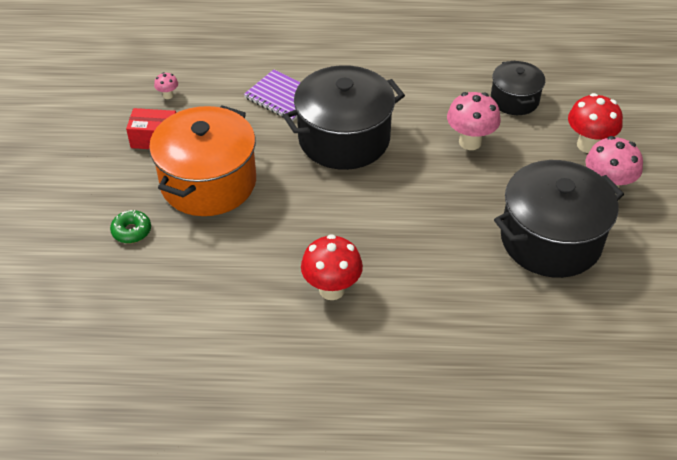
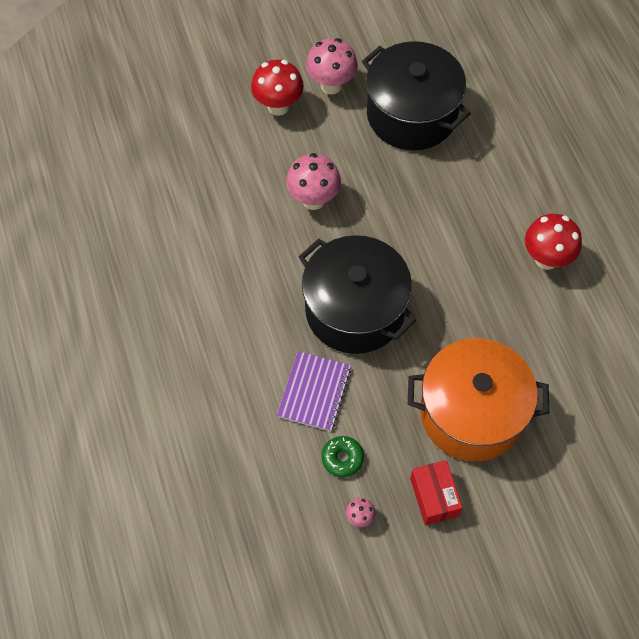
camera: 110 degrees left, 15 degrees up
green donut [110,210,151,243] -> green donut moved to [322,436,364,477]
black pot [491,61,545,115] -> none

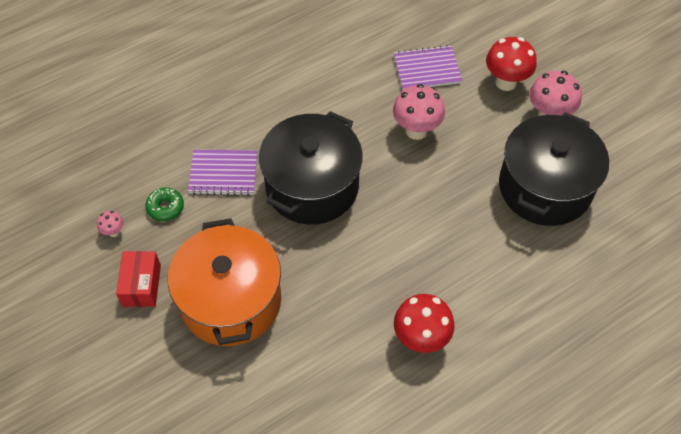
camera: 75 degrees right, 5 degrees down
red box [410,460,463,526] -> red box turned 60 degrees counterclockwise [116,251,161,307]
none -> purple notebook [394,45,462,90]

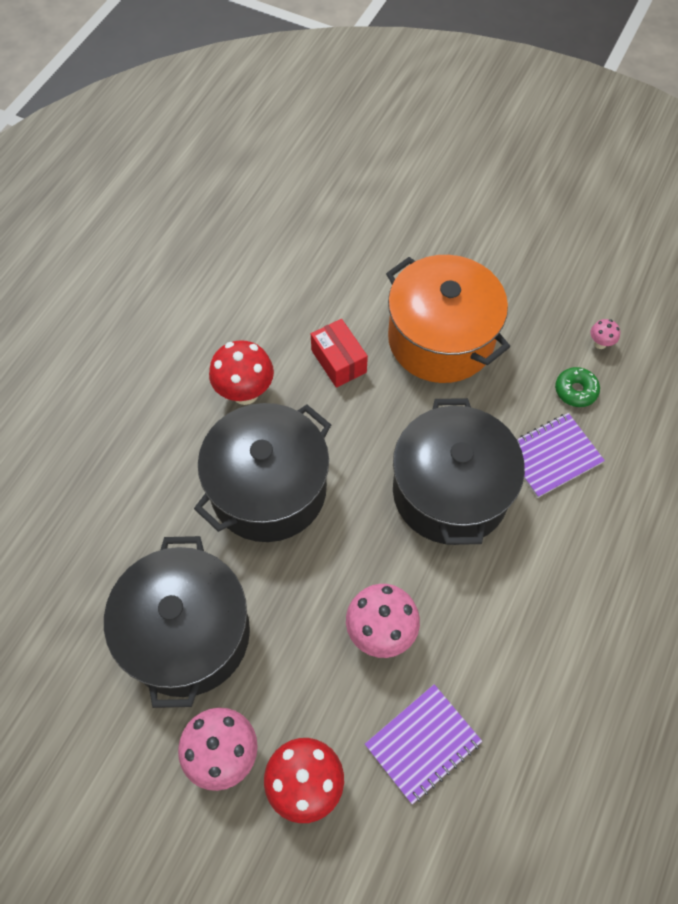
camera: 150 degrees right, 5 degrees up
red box [116,251,161,307] -> red box moved to [311,319,368,388]
none -> black pot [194,403,331,542]

